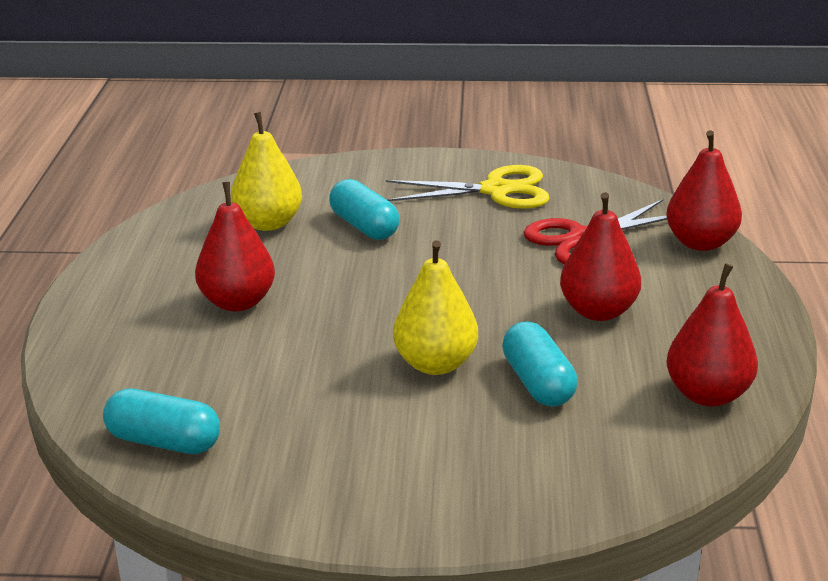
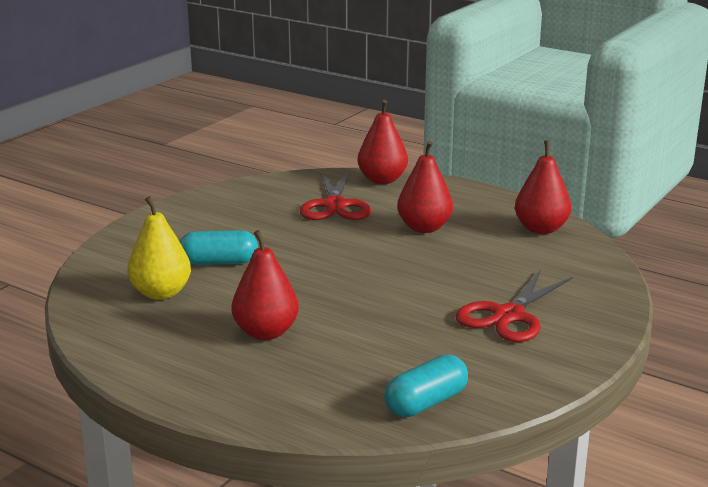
camera: 60 degrees left, 5 degrees down
yellow scissors [386,165,550,209] -> none
yellow pear [393,240,478,375] -> none
turquoise capsule [502,322,578,407] -> none
none -> red scissors [455,270,573,342]

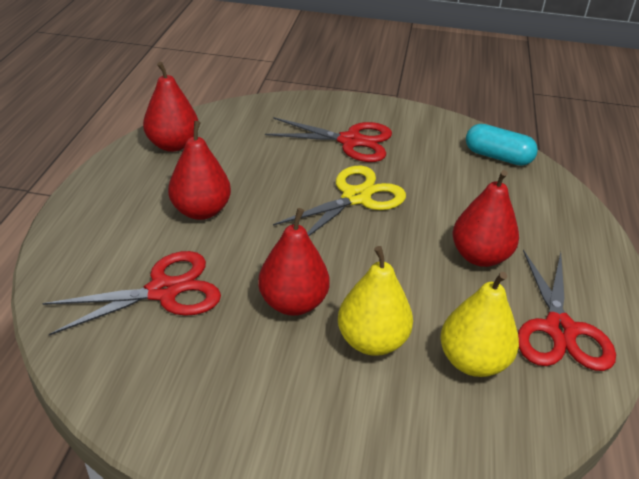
camera: 115 degrees left, 15 degrees up
turquoise capsule [180,230,258,265] -> yellow pear [338,246,413,356]
red pear [357,100,408,184] -> red pear moved to [258,208,330,316]
none -> yellow scissors [273,166,406,236]
none -> red scissors [518,250,616,371]

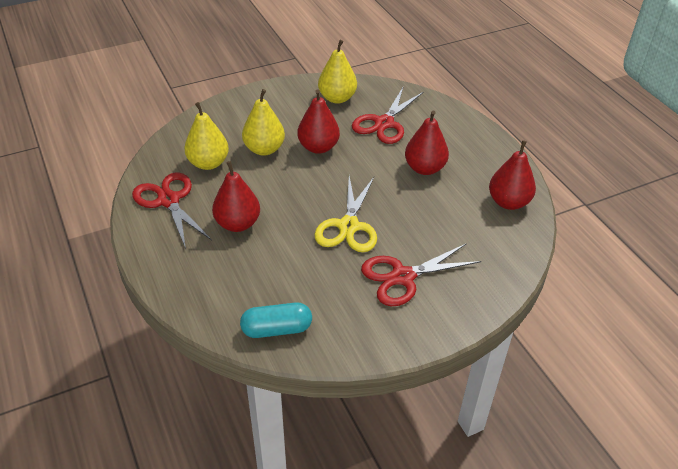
camera: 145 degrees right, 5 degrees up
none -> yellow pear [318,40,357,104]

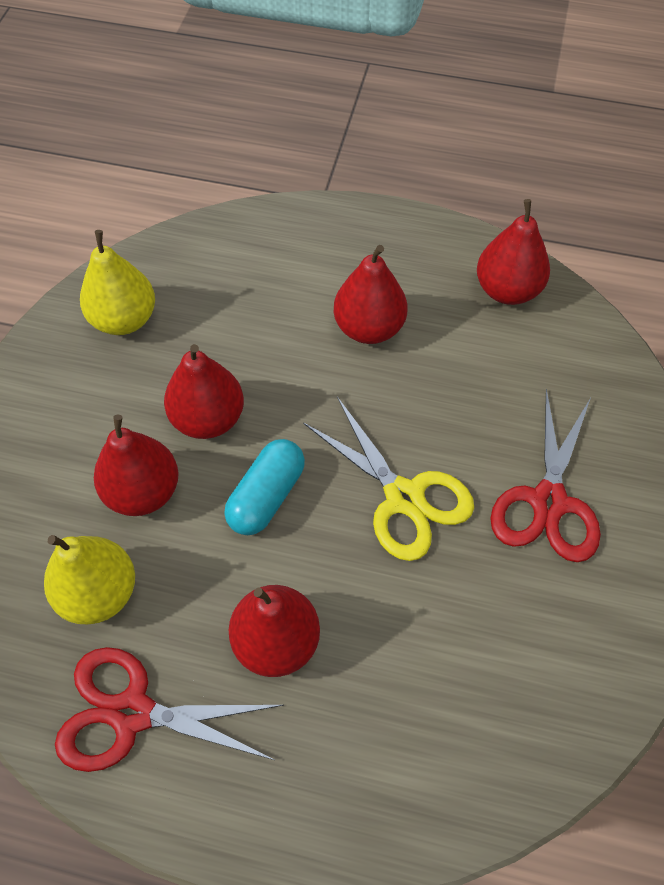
camera: 50 degrees left, 15 degrees up
turquoise capsule [240,302,312,338] -> turquoise capsule moved to [224,439,305,535]
yellow pear [242,89,285,156] -> red pear [94,415,179,516]
red scissors [352,88,423,144] -> none

